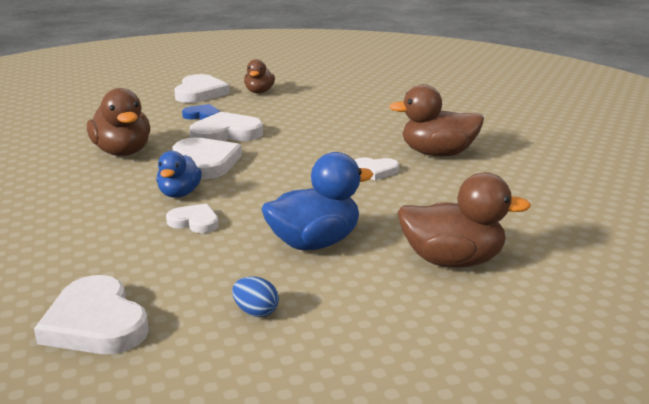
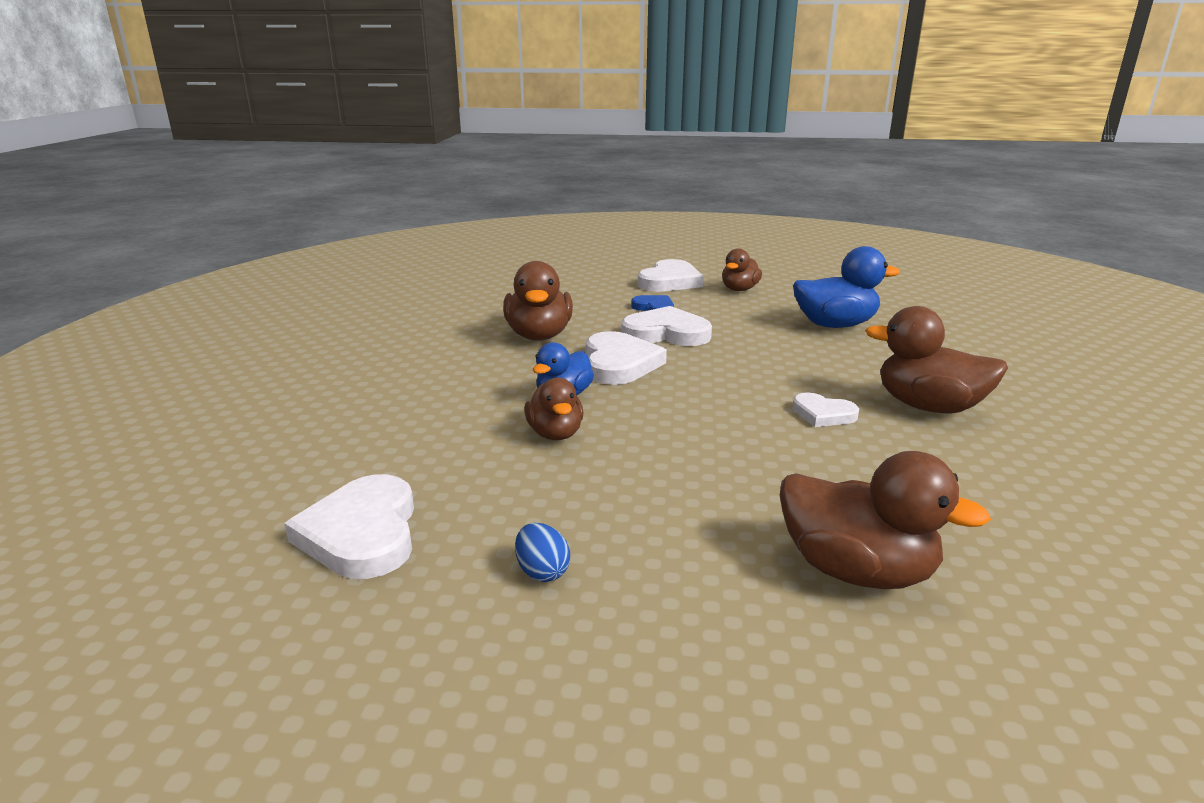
camera: 25 degrees right, 0 degrees up
white heart [166,203,219,233] -> brown duck [524,377,583,440]
blue duck [261,152,374,251] -> blue duck moved to [793,246,900,328]

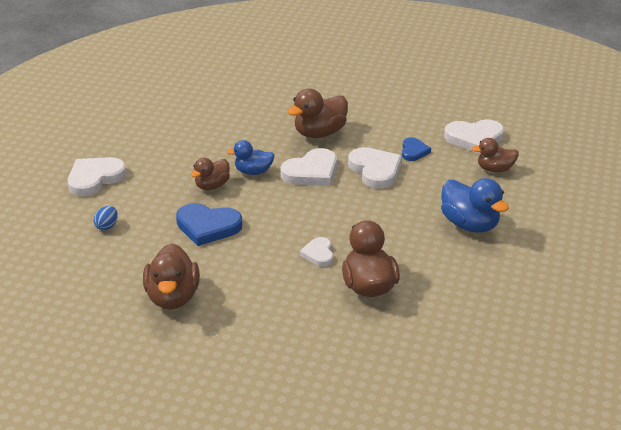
camera: 55 degrees right, 10 degrees up
none -> blue heart [176,203,242,246]

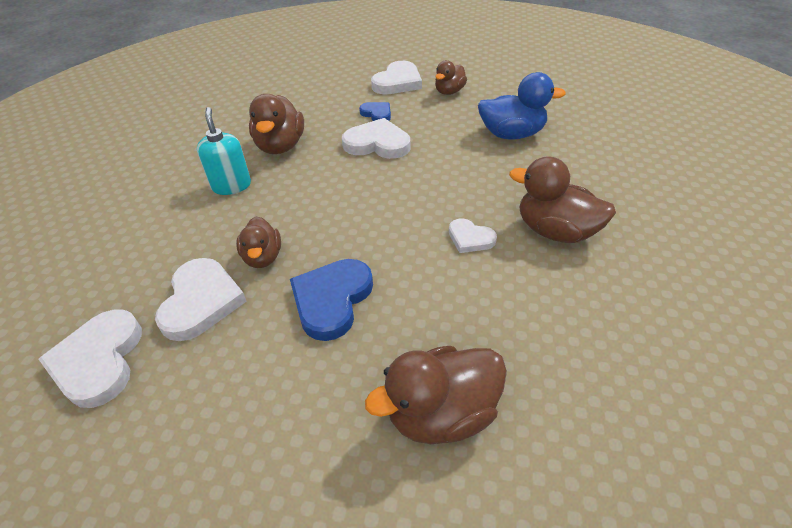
camera: 50 degrees left, 10 degrees up
blue egg [93,206,118,231] -> none
brown duck [143,243,200,309] -> brown duck turned 120 degrees clockwise [365,346,507,444]
blue heart [176,203,242,246] -> blue heart turned 150 degrees clockwise [290,259,373,341]
blue duck [226,140,275,175] -> none
white heart [280,148,337,186] -> white heart moved to [155,258,247,341]
none -> turquoise soap dispenser [197,107,251,195]

